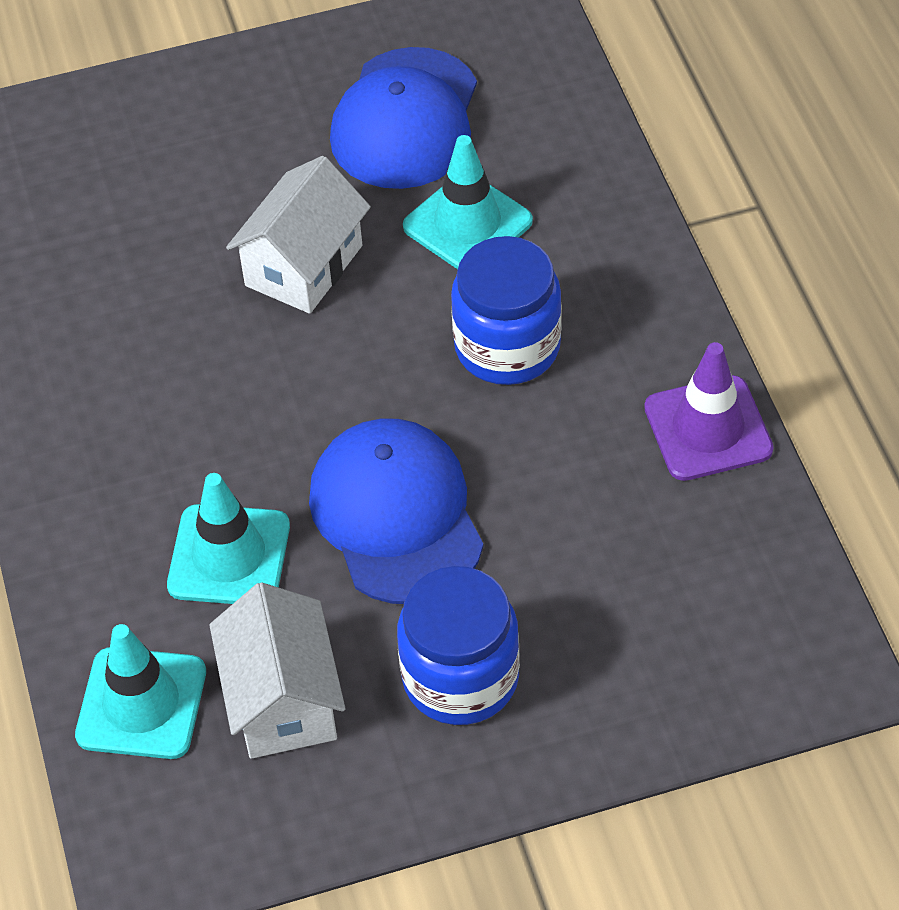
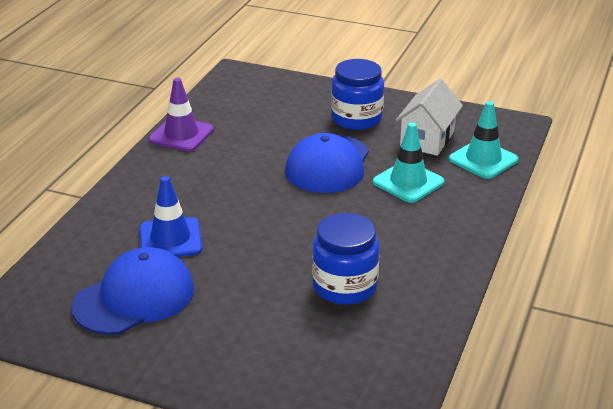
camera: 145 degrees left, 20 degrees down
white house [226,156,371,314] -> none
turquoise traffic cone [403,135,533,269] -> blue traffic cone [140,176,202,257]
blue jar [451,236,562,385] -> blue jar moved to [312,213,380,305]

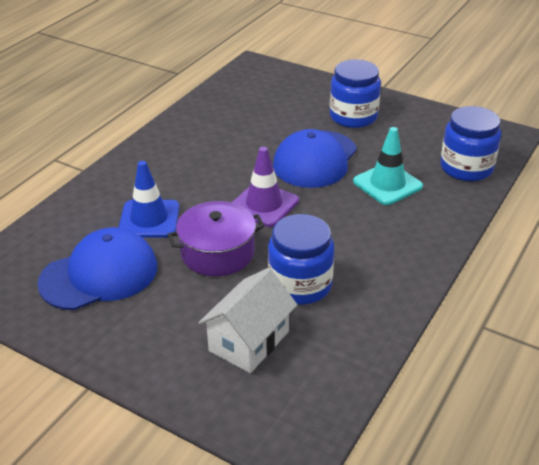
camera: 10 degrees right, 5 degrees up
purple traffic cone [149,78,214,152] -> purple traffic cone moved to [232,147,299,227]
white house [395,78,463,156] -> white house moved to [198,268,297,373]
turquoise traffic cone [449,101,518,179] -> blue jar [440,106,501,182]
none -> purple pot [167,201,265,276]

